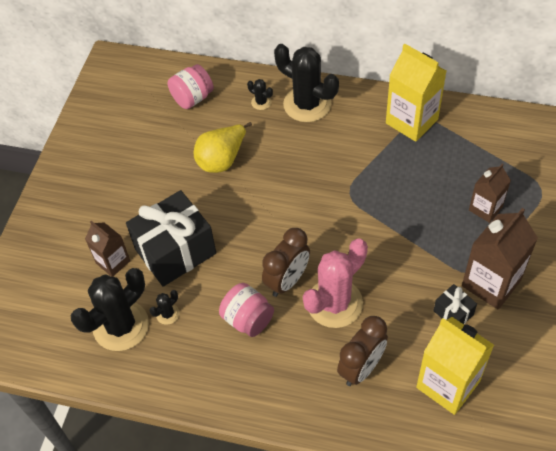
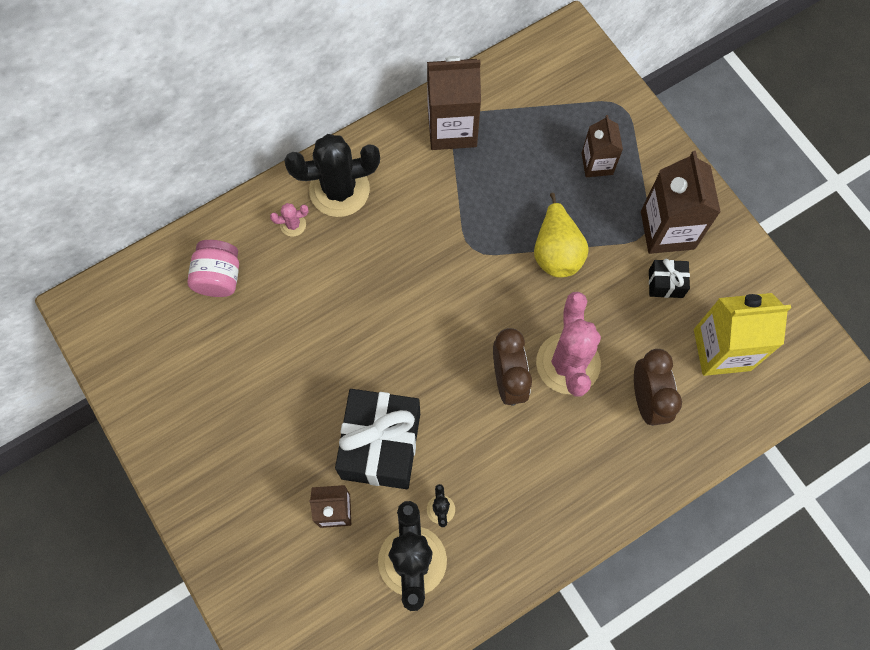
camera: 50 degrees left, 15 degrees up
yellow pear [194,122,252,173] -> yellow pear moved to [534,193,589,278]
pink jar [219,283,274,337] -> none
black cactus [247,79,273,110] -> pink cactus [270,203,309,237]
yellow carton [386,43,446,142] -> brown carton [427,56,481,150]

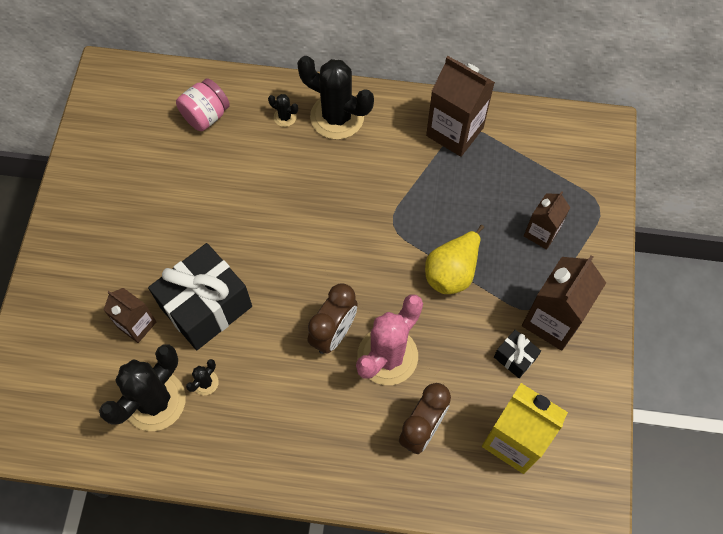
camera: 40 degrees right, 5 degrees down
pink cactus [270,203,309,237] -> black cactus [268,94,298,127]

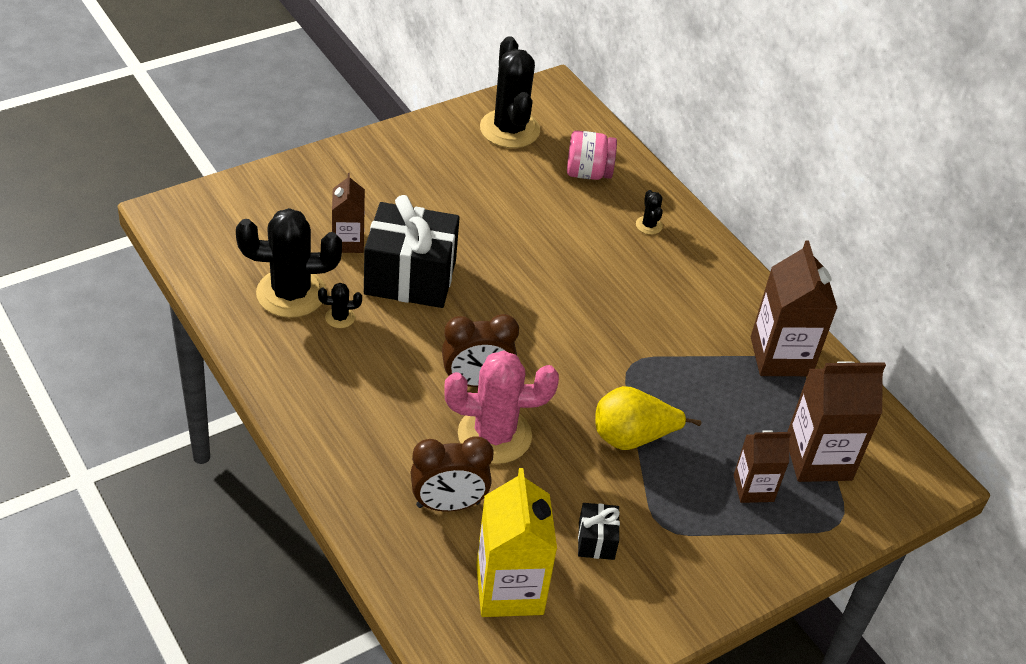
camera: 45 degrees right, 20 degrees down
black cactus [297,56,374,140] -> black cactus moved to [480,36,540,148]
brown carton [522,255,606,351] -> brown carton moved to [787,361,886,482]

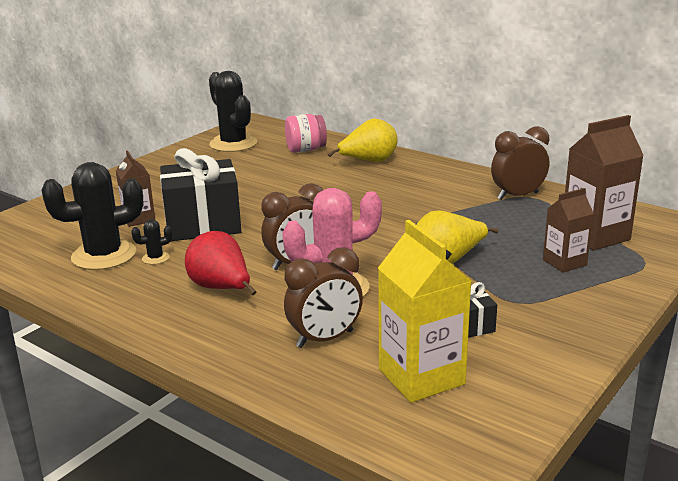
camera: 15 degrees left, 20 degrees down
black cactus [636,190,663,235] -> yellow pear [328,118,398,162]
brown carton [751,241,837,376] -> brown clock [491,126,549,200]
none -> red pear [185,231,256,295]

